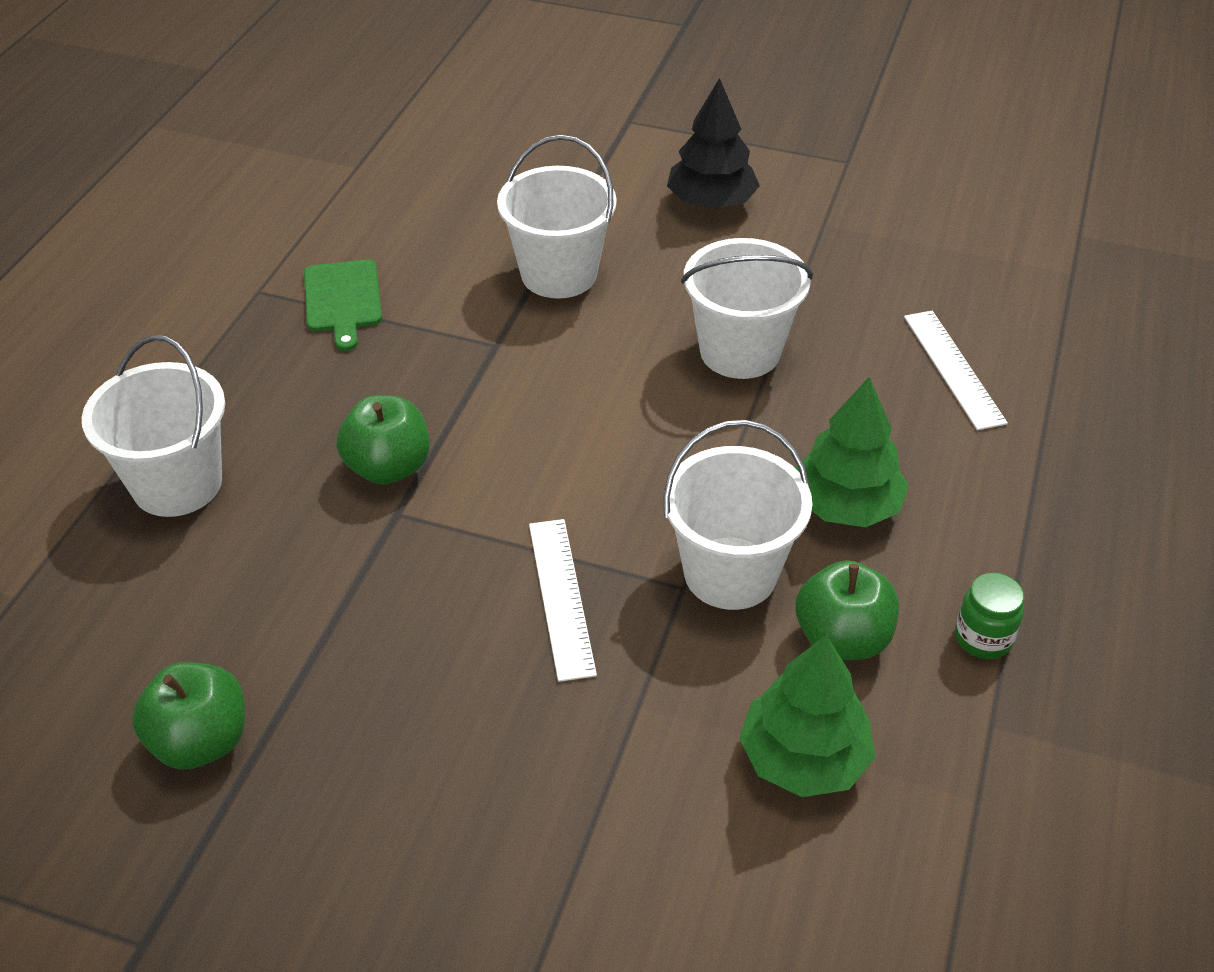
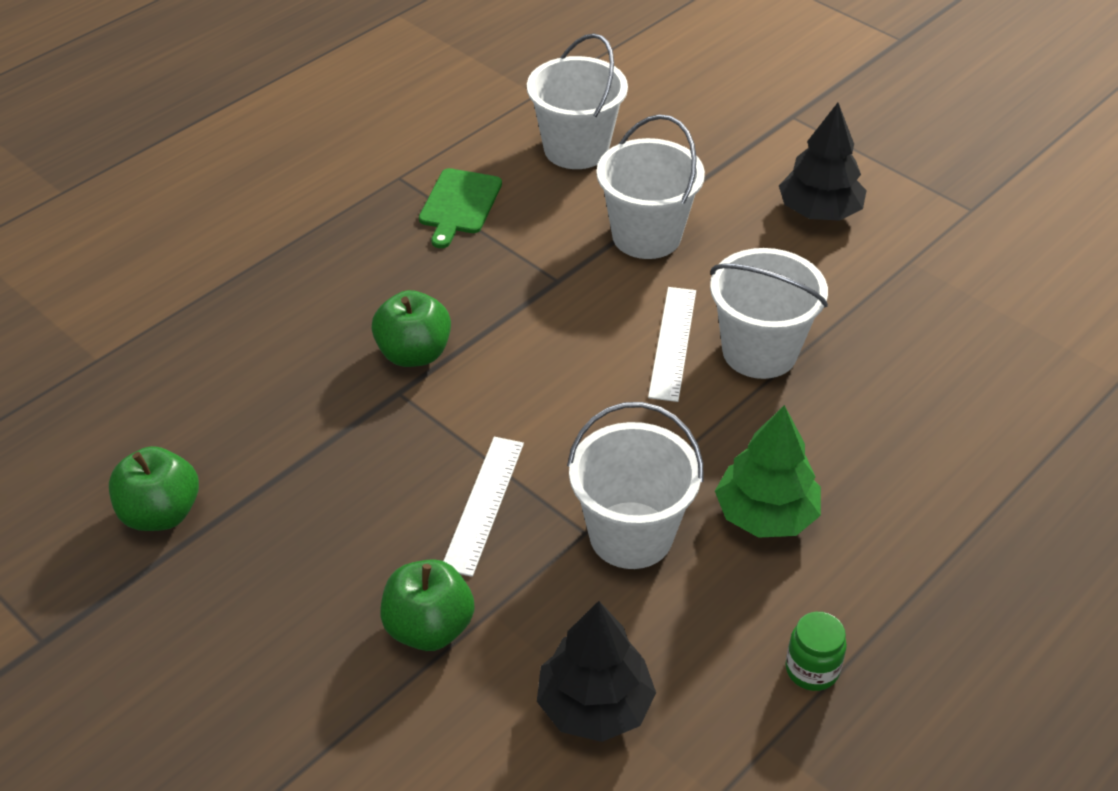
camera: 25 degrees right, 0 degrees up
white bucket [82,335,225,517] -> white bucket moved to [527,33,628,169]
green tree [739,635,875,797] -> black tree [537,601,656,742]
green apple [795,560,899,660] -> green apple moved to [380,559,474,651]
white ruler [904,311,1008,430] -> white ruler moved to [648,287,696,402]

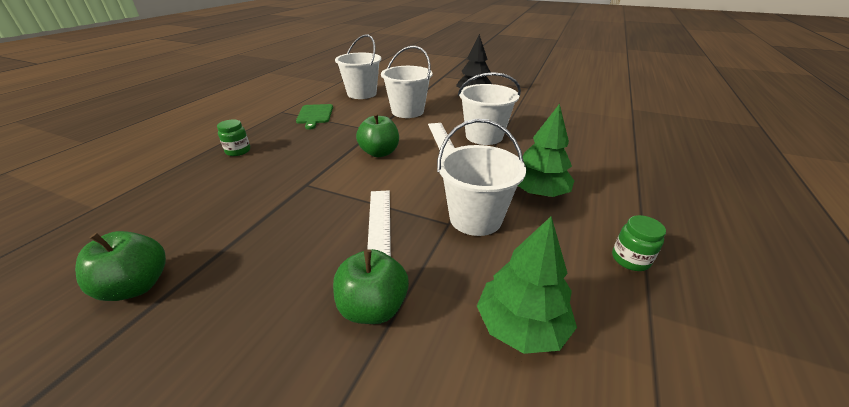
camera: 20 degrees left, 10 degrees down
green apple [371,290,451,367] -> green apple moved to [356,113,399,157]
black tree [537,601,656,742] -> green tree [477,216,577,354]
none -> green jar [217,120,250,156]

